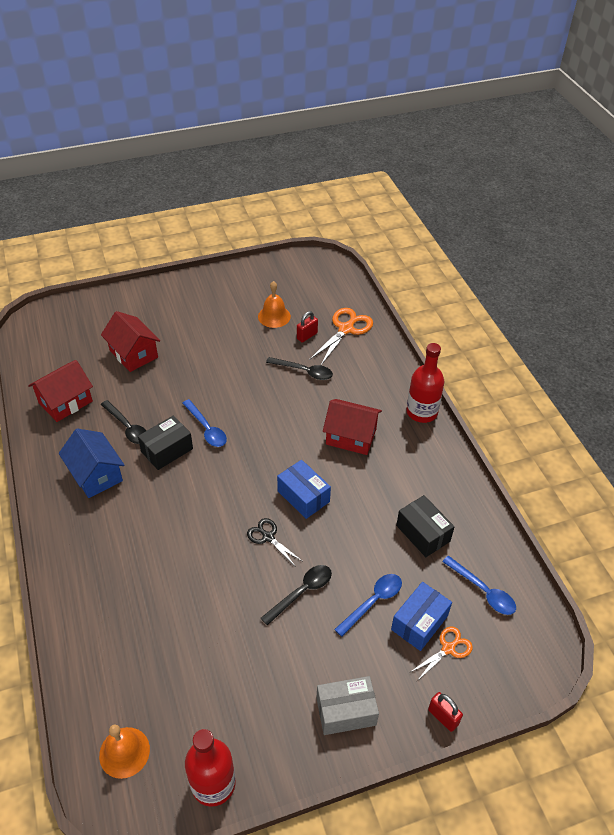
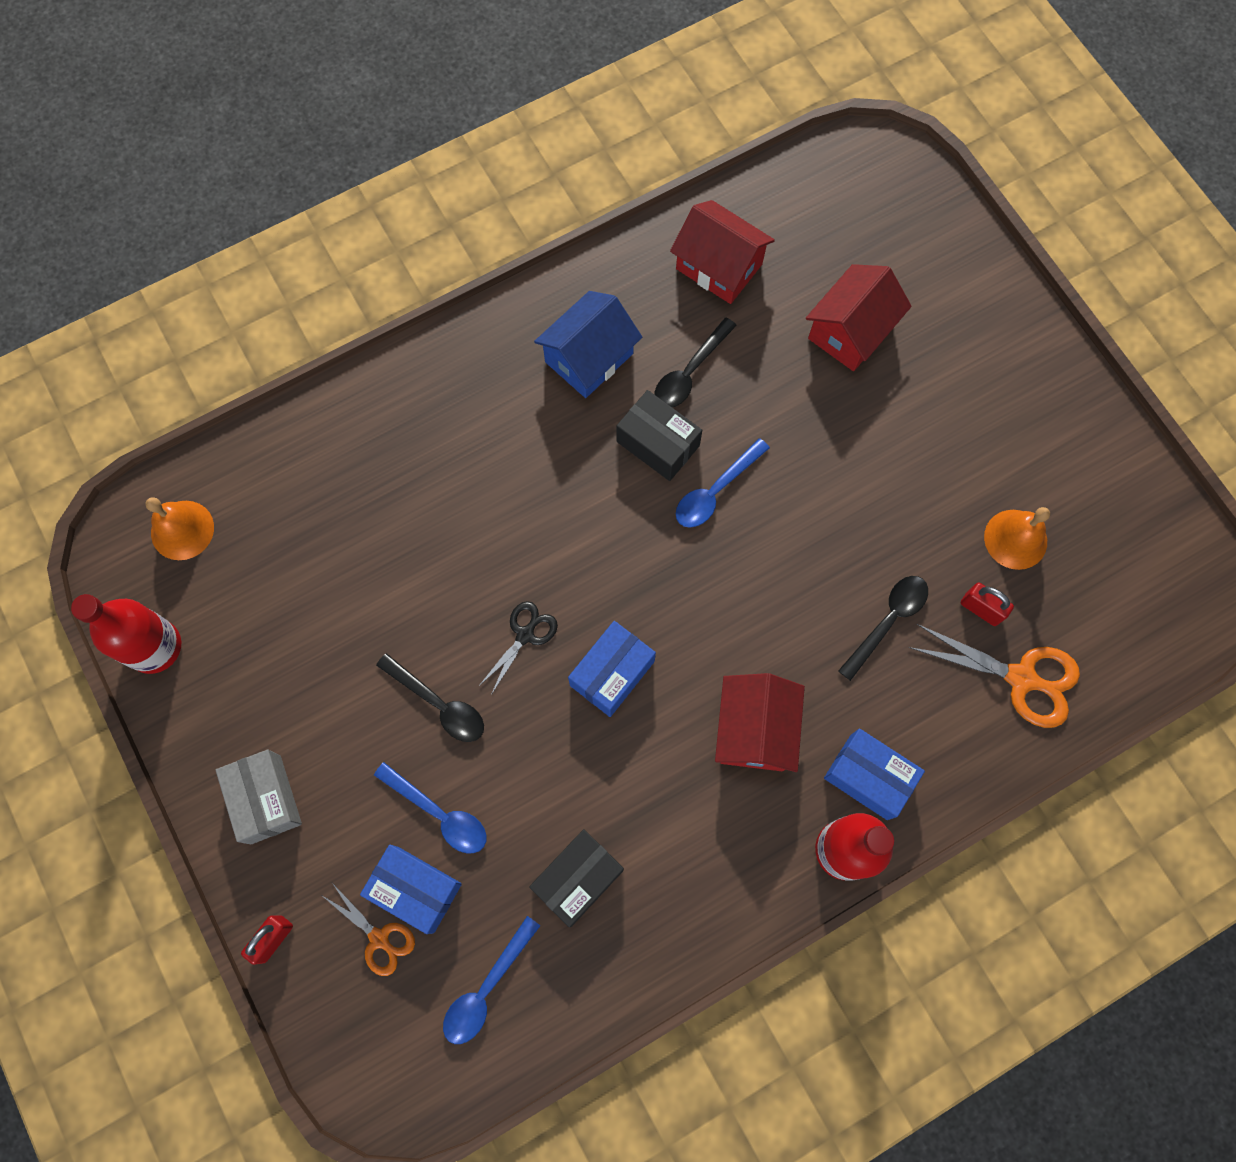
camera: 80 degrees right, 25 degrees up
black spoon [266,357,333,380] -> black spoon turned 150 degrees counterclockwise [838,576,928,681]
none -> blue box [824,729,925,820]

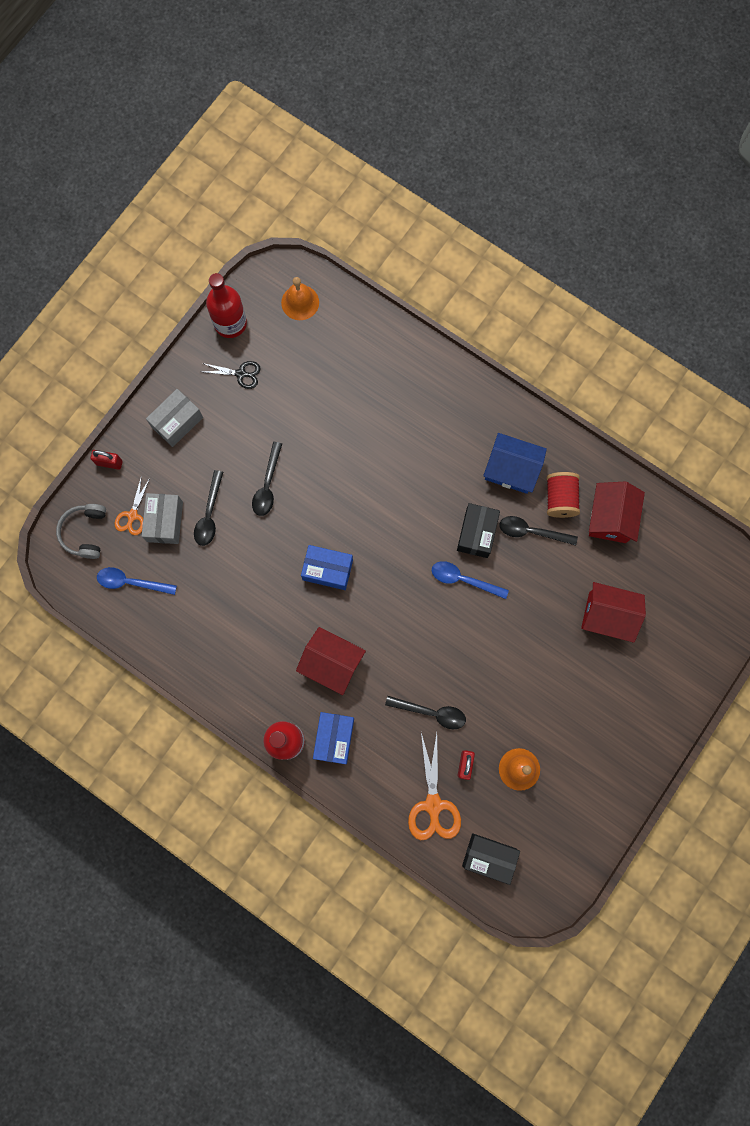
camera: 65 degrees right, 5 degrees up
blue box [360,845,462,934] -> grey box [142,493,183,544]
blue spoon [374,762,487,853] -> black spoon [194,470,223,546]
black scissors [478,601,558,695] -> black scissors moved to [202,361,261,389]
black box [529,829,624,927] -> black box moved to [462,833,520,885]
red house [715,673,805,772] -> red house turned 45 degrees clockwise [296,627,366,695]
none -> grey headphones [56,504,106,559]
none -> red spool [547,472,580,518]

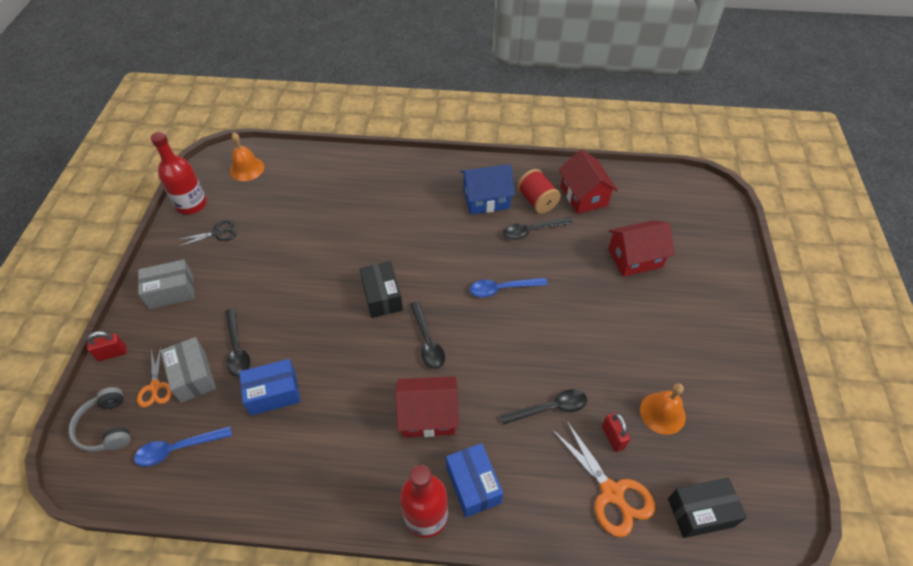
camera: 30 degrees left, 25 degrees down
grey box [146,389,203,447] -> grey box turned 60 degrees clockwise [138,260,195,309]
black spoon [252,442,282,516] -> black spoon moved to [410,301,445,369]
blue box [301,545,353,590] -> blue box moved to [239,359,300,416]
black box [457,503,500,558] -> black box moved to [360,261,403,318]

